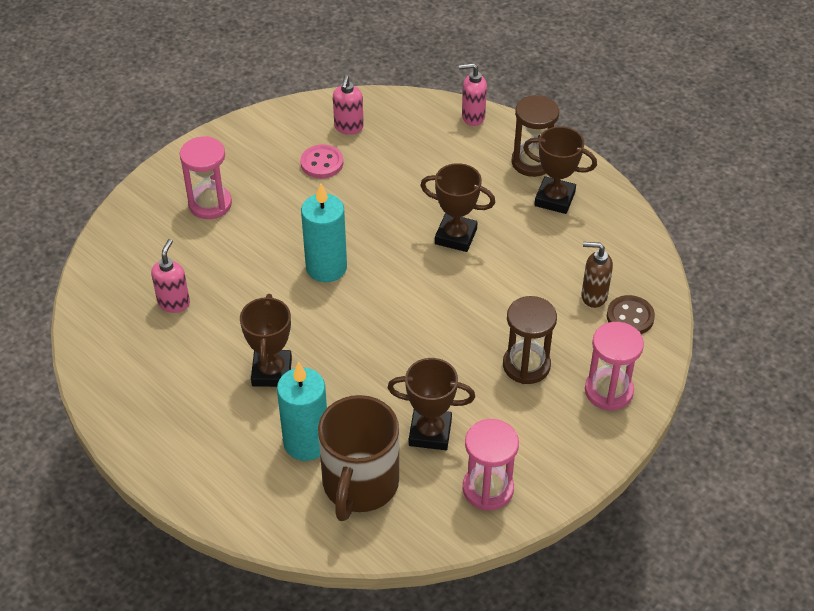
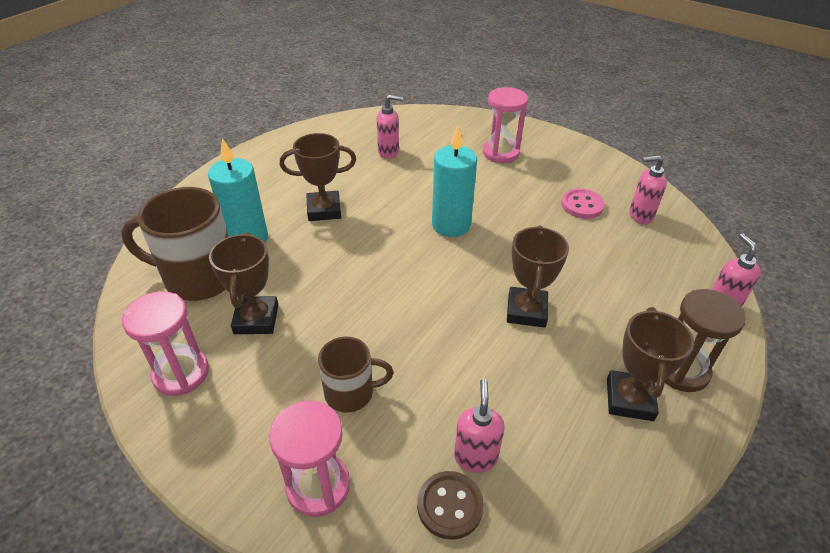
camera: 80 degrees right, 5 degrees down
brown hourglass [503,296,557,384] -> brown mug [318,337,394,413]
brown soap dispenser [581,242,613,308] -> pink soap dispenser [454,379,505,473]

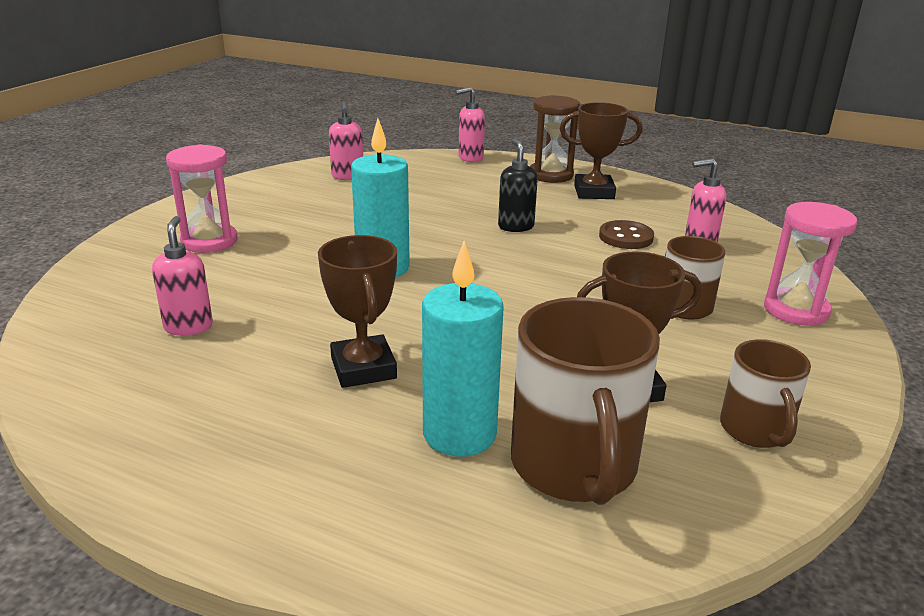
camera: 100 degrees left, 15 degrees down
pink hourglass [122,291,209,396] -> brown mug [720,339,811,448]
brown button [417,471,484,540] -> brown button moved to [599,220,654,249]
brown trophy [507,225,569,328] -> black soap dispenser [498,139,538,232]
pink button [561,188,605,219] -> none

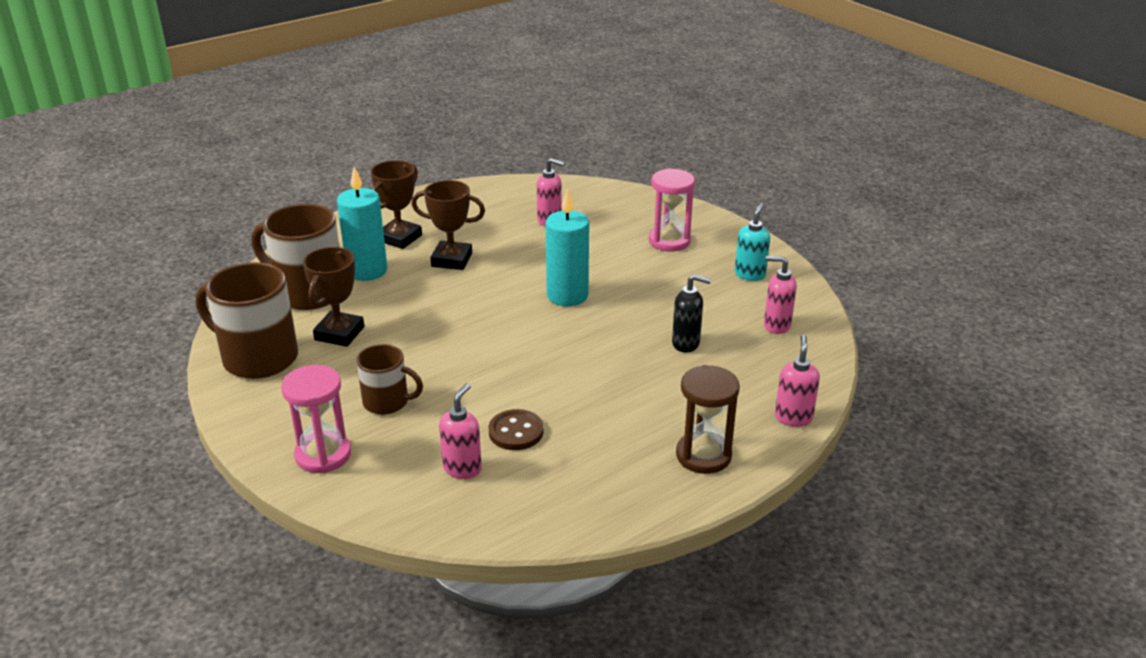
camera: 120 degrees right, 5 degrees up
black soap dispenser [498,139,538,232] -> black soap dispenser moved to [672,274,711,352]
brown trophy [560,102,643,199] -> brown trophy moved to [370,160,422,249]
brown mug [720,339,811,448] -> brown mug [196,262,298,379], size x1.73
none -> turquoise soap dispenser [735,203,770,281]

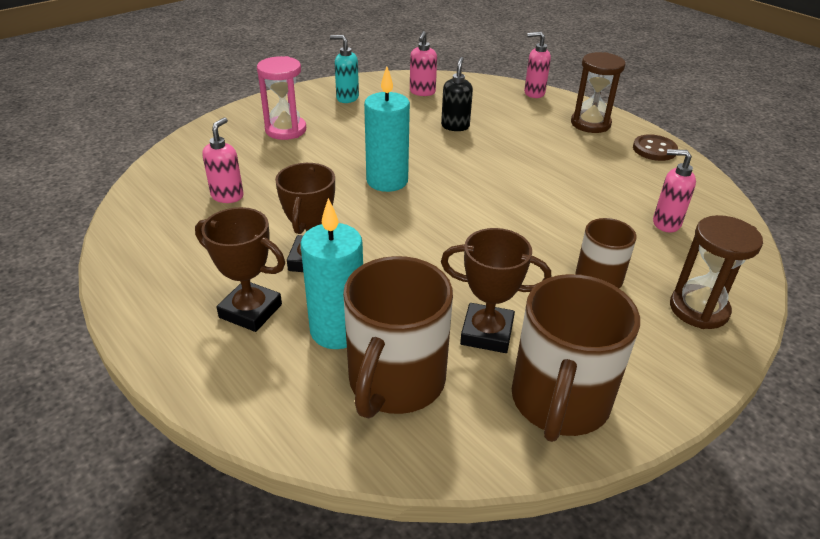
camera: 95 degrees left, 5 degrees up
pink hourglass [281,365,351,473] -> brown hourglass [670,215,763,329]
brown button [489,409,544,450] -> brown button moved to [633,134,678,161]

